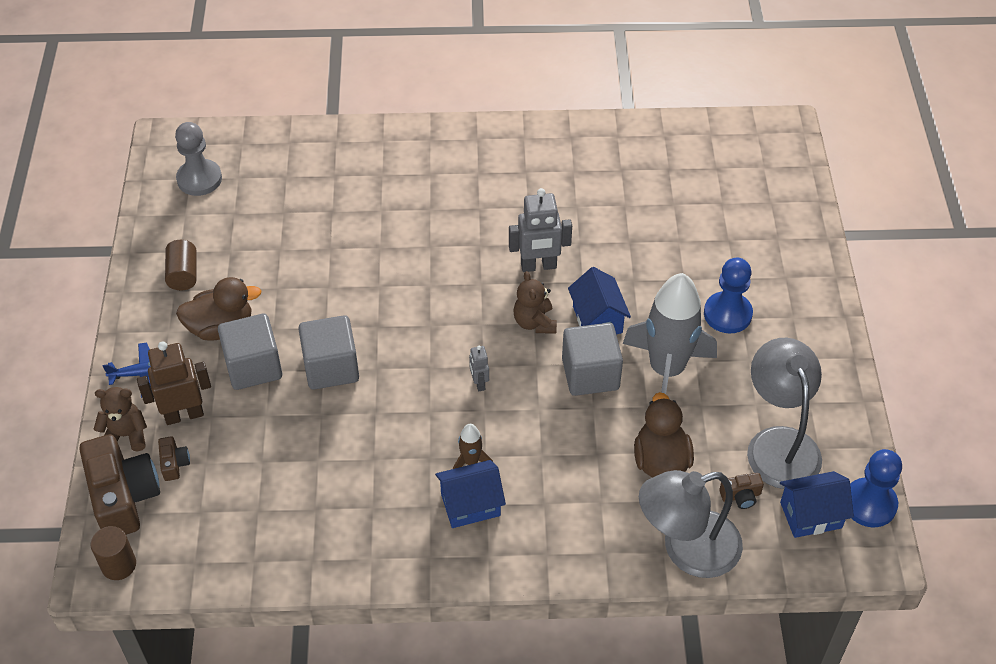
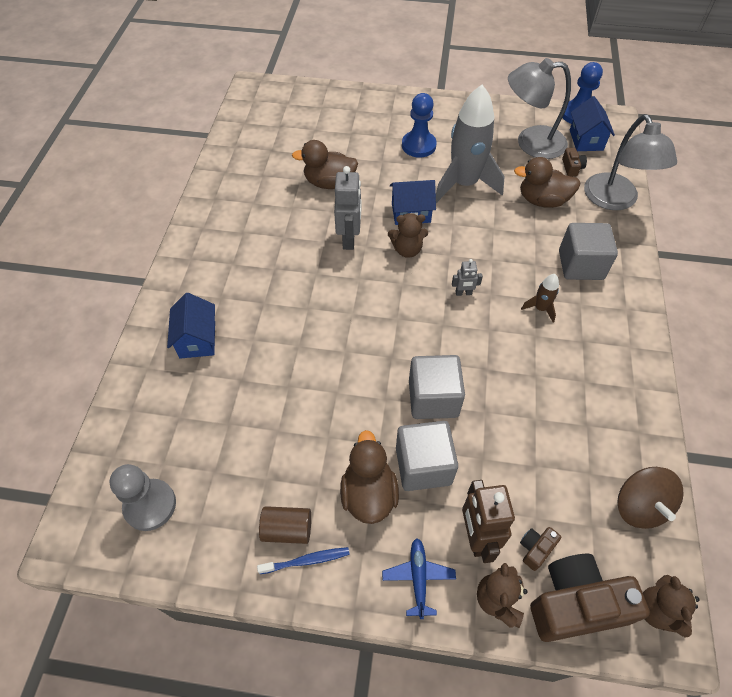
camera: 80 degrees left, 5 degrees up
brown cylinder [91,526,136,580] -> brown teddy bear [643,575,699,638]
brown camera [158,436,190,481] -> brown camera turned 45 degrees counterclockwise [520,527,561,571]
blue house [435,460,506,528] -> blue house moved to [167,293,215,359]
grey cube [562,323,623,396] -> grey cube moved to [559,223,618,280]
none -> blue toothbrush [257,547,350,574]
none -> brown duck [292,140,358,189]
none -> brown spinning top [617,467,684,529]

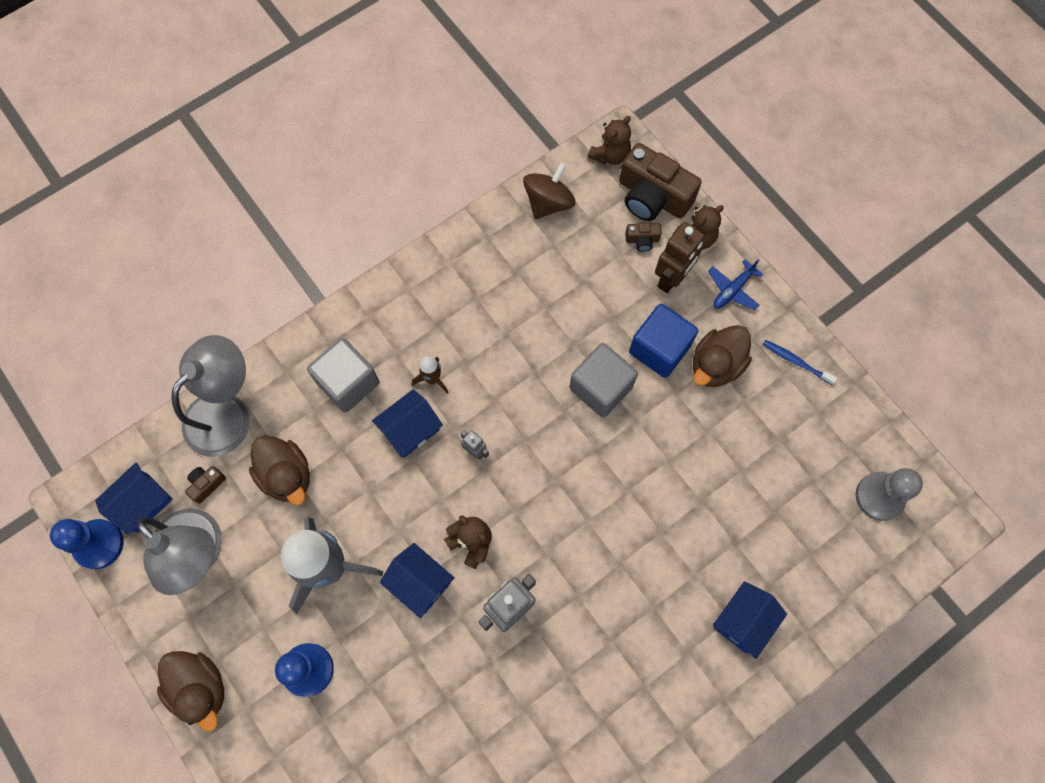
camera: 135 degrees left, 15 degrees up
brown cylinder [259,506,311,544] -> none
brown duck [292,140,358,189] -> brown duck moved to [157,651,224,732]
grey cube [396,421,458,491] -> blue cube [629,304,698,378]
none -> blue house [372,389,443,457]

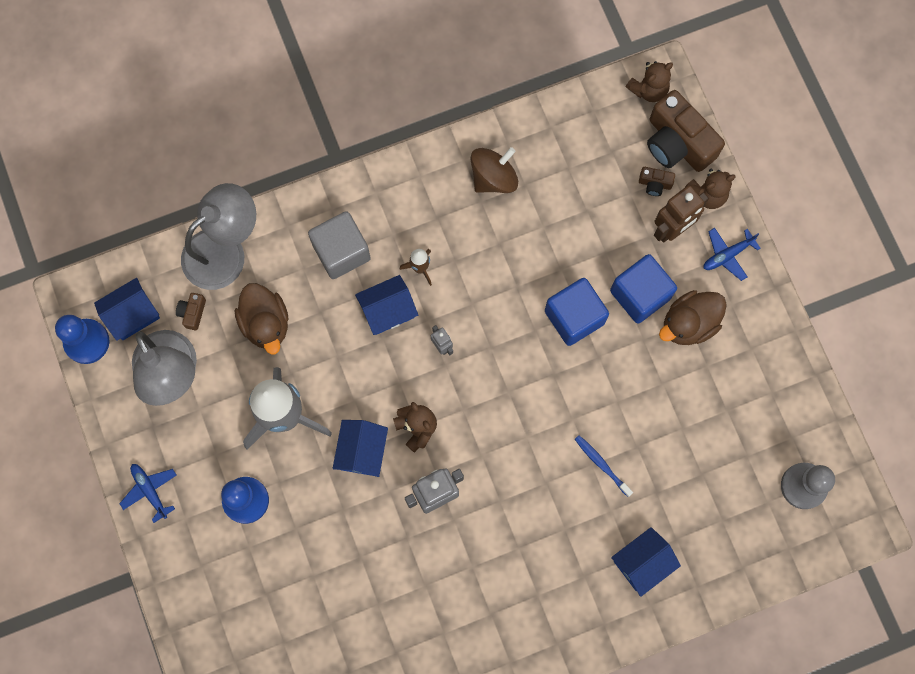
camera: 15 degrees right, 5 degrees up
brown duck [157,651,224,732] -> blue plane [119,464,177,523]
brown camera [185,466,226,504] -> brown camera turned 45 degrees counterclockwise [176,293,206,330]
blue house [380,543,455,618] -> blue house turned 45 degrees clockwise [333,420,388,477]
brown spinning top [523,163,575,219] -> brown spinning top moved to [470,147,518,193]
grey cube [569,343,638,418] -> blue cube [545,278,609,346]
blue toothbrush [762,340,837,385] -> blue toothbrush moved to [575,435,633,497]

